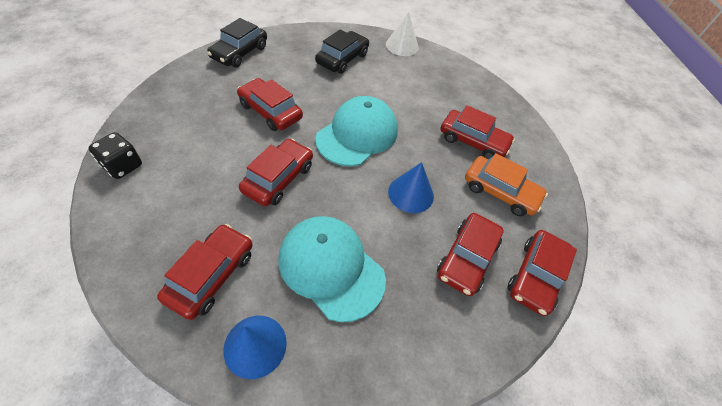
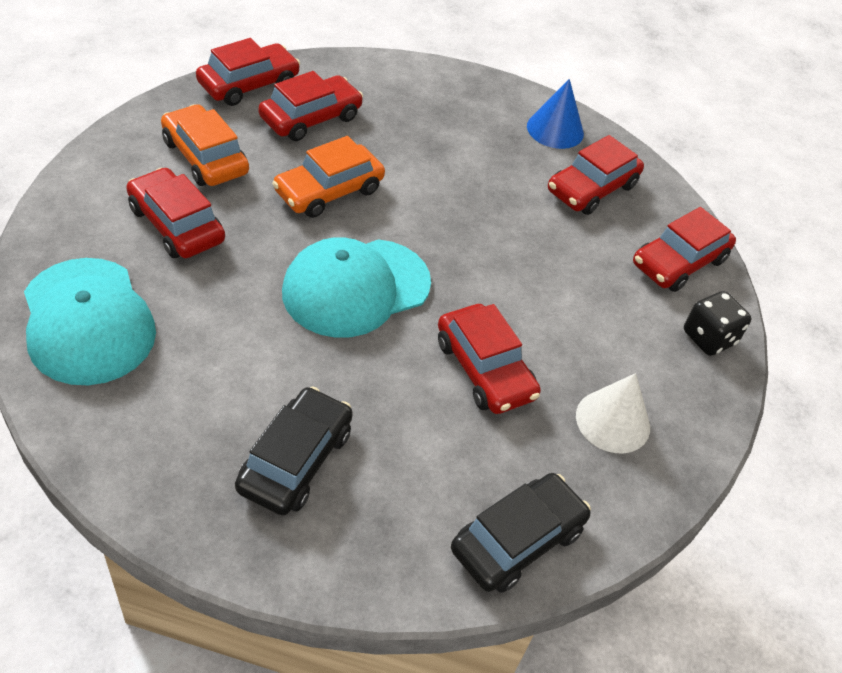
camera: 160 degrees left, 5 degrees down
red car [239,139,313,206] -> red car moved to [633,207,736,292]
turquoise cap [279,216,386,322] -> turquoise cap moved to [24,258,156,385]
black car [315,30,369,74] -> black car turned 150 degrees clockwise [235,387,353,516]
white cone [386,12,419,56] -> white cone moved to [576,373,650,453]
blue cone [388,162,434,213] -> orange car [272,136,385,218]

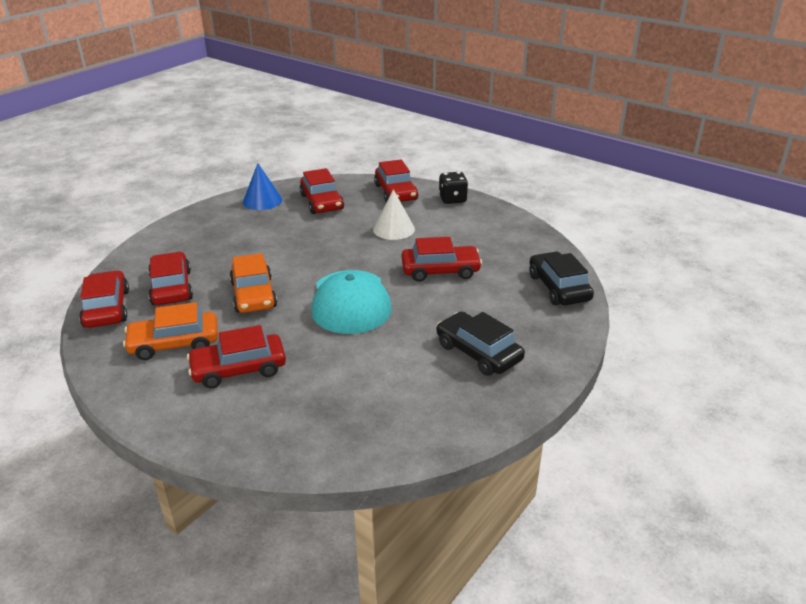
camera: 60 degrees left, 15 degrees down
turquoise cap [24,258,156,385] -> none
white cone [576,373,650,453] -> white cone moved to [373,189,415,240]

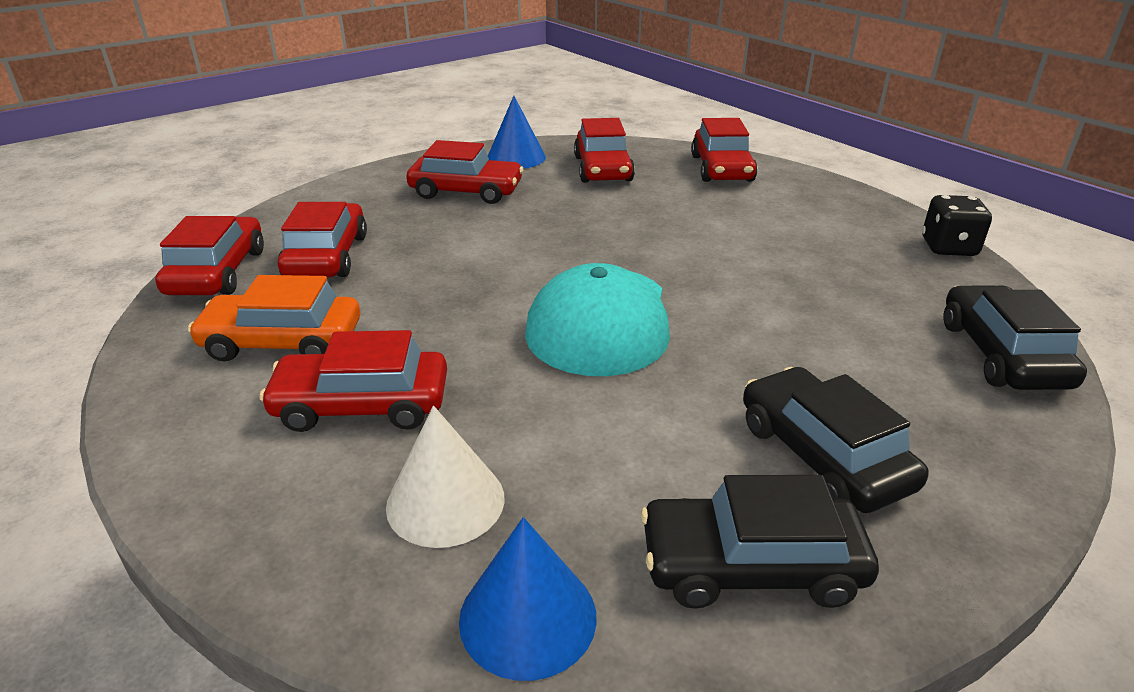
camera: 15 degrees right, 0 degrees up
orange car [230,253,277,313] -> none
white cone [373,189,415,240] -> white cone moved to [386,406,505,548]
red car [401,237,482,282] -> red car moved to [406,140,524,204]
black dice [439,172,468,204] -> black dice moved to [922,195,992,256]
none -> blue cone [459,517,597,681]
none -> black car [641,475,879,609]

